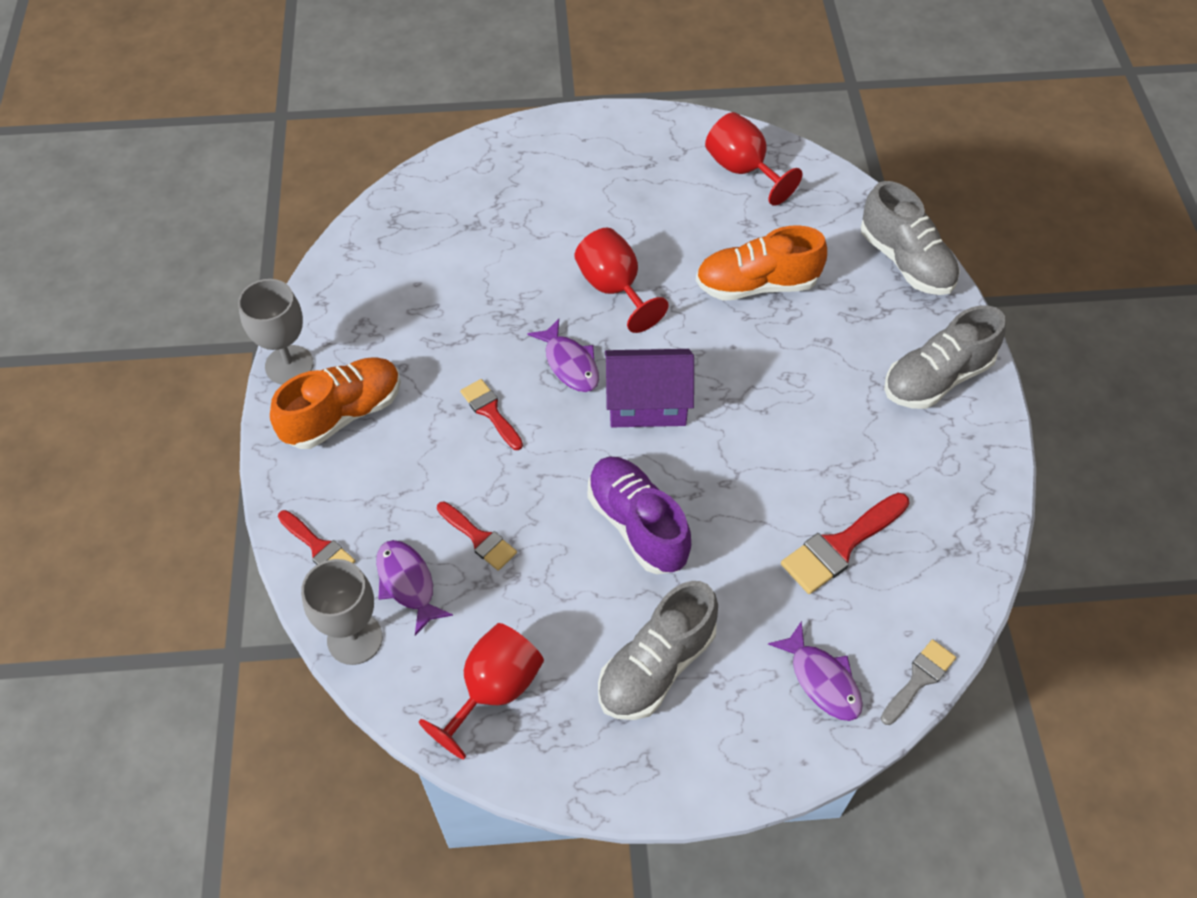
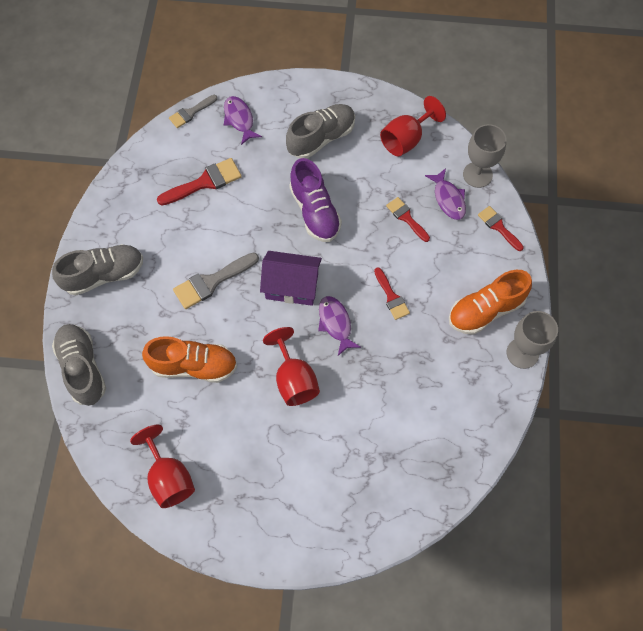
camera: 170 degrees left, 10 degrees up
none -> grey brush [173,252,259,309]

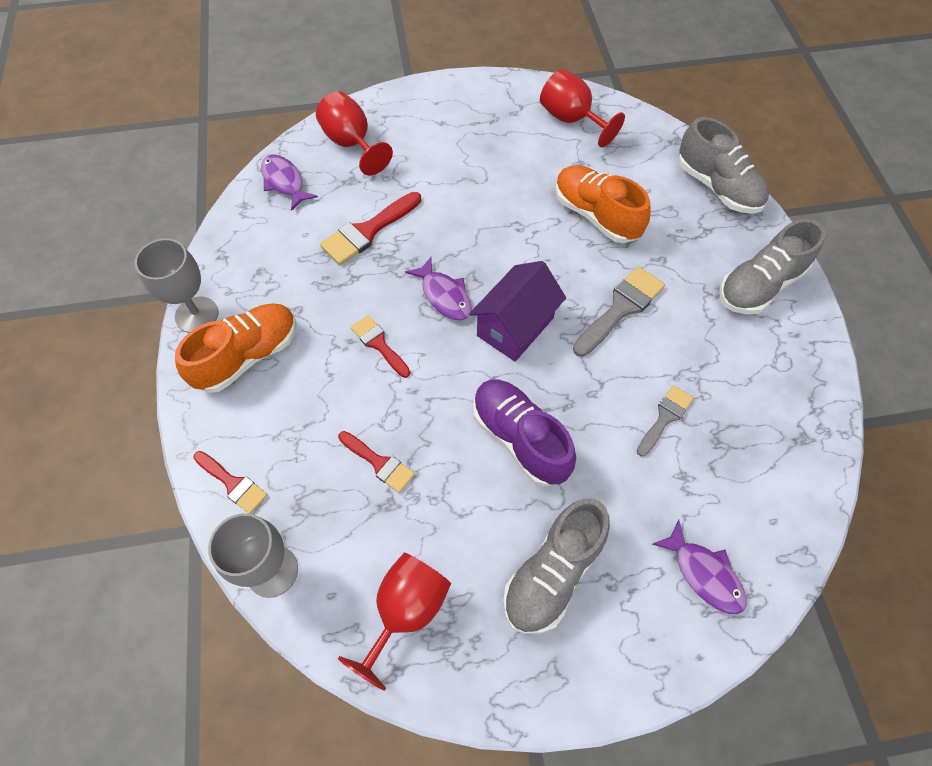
camera: 165 degrees right, 5 degrees down
orange shoe [142,336,237,383] -> orange shoe turned 60 degrees clockwise [555,165,651,243]
red brush [157,158,242,205] -> red brush moved to [320,192,421,265]
grey brush [169,95,218,128] -> grey brush moved to [637,385,693,457]
purple house [260,251,322,306] -> purple house turned 45 degrees counterclockwise [469,261,566,362]
red goblet [263,327,320,406] -> red goblet moved to [316,91,393,176]
purple fish [425,168,466,220] -> purple fish moved to [261,155,318,211]

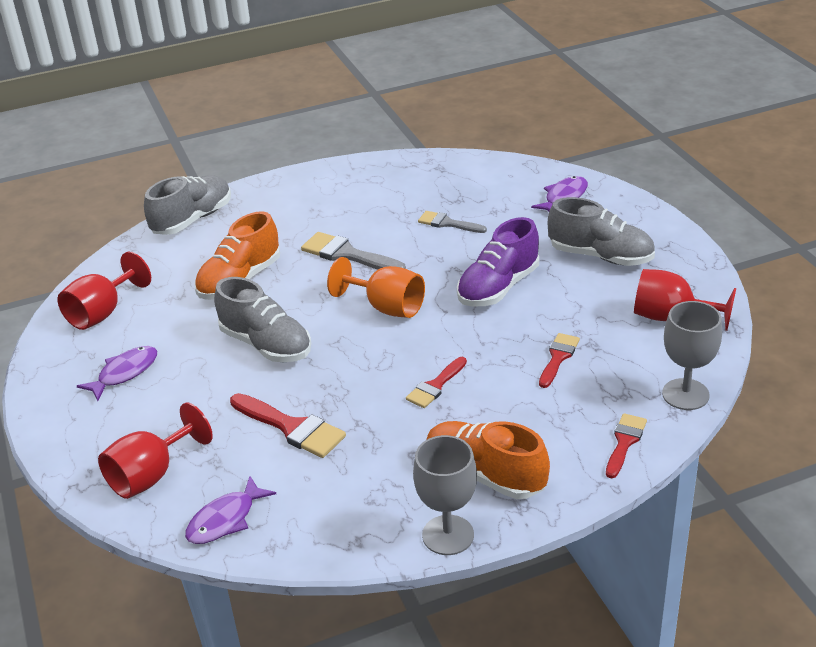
camera: 100 degrees left, 25 degrees down
purple fish [405,257,472,320] -> purple fish moved to [77,346,157,401]
purple house [469,261,566,362] -> orange goblet [327,257,425,318]
grey shoe [719,219,825,314] -> grey shoe moved to [214,277,311,362]

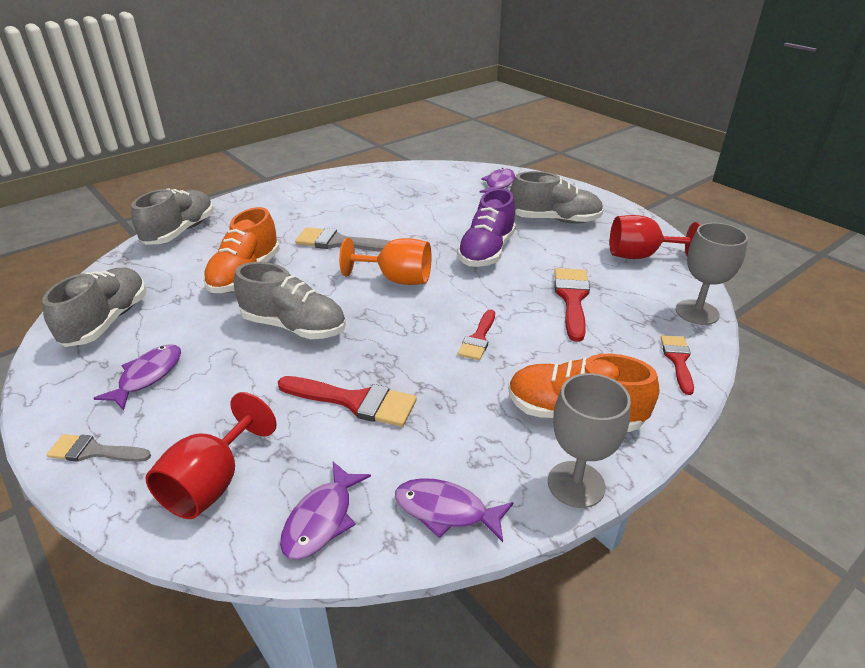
camera: 20 degrees left, 0 degrees up
red goblet [57,252,151,330] -> grey shoe [42,268,146,347]
grey brush [418,211,487,233] -> grey brush moved to [47,434,151,462]
red brush [539,333,580,388] -> red brush [554,268,590,342], size x1.56
none -> purple fish [395,478,513,542]

